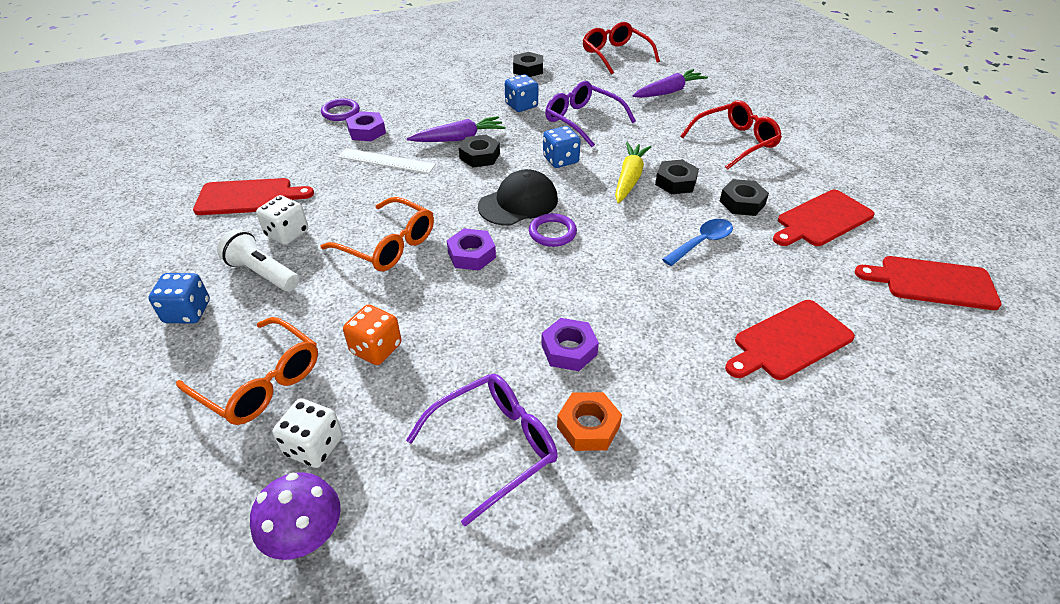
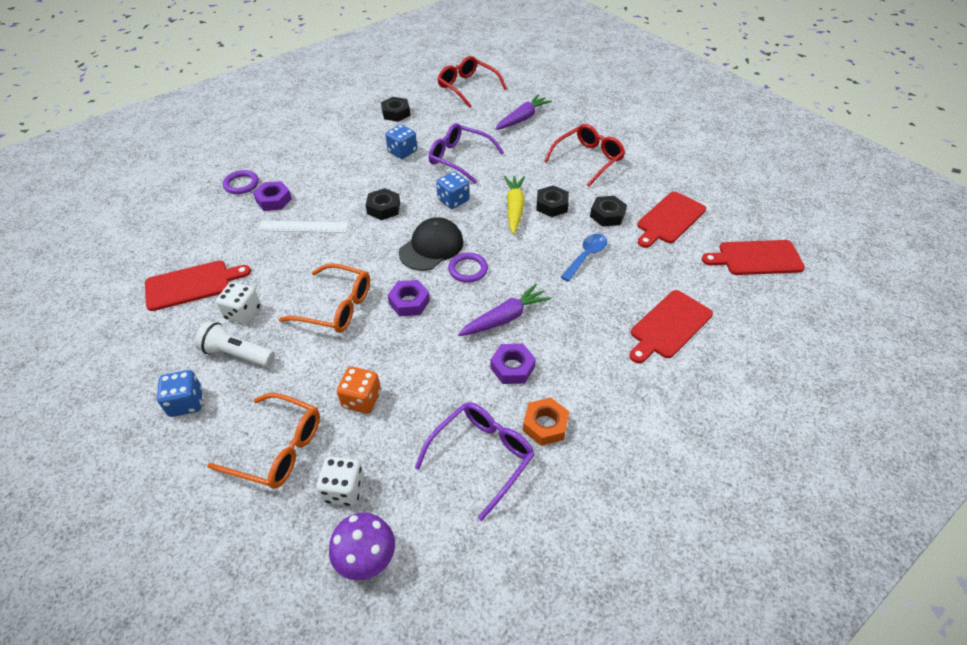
camera: 15 degrees left, 5 degrees up
purple carrot [407,116,506,142] -> purple carrot moved to [458,284,551,336]

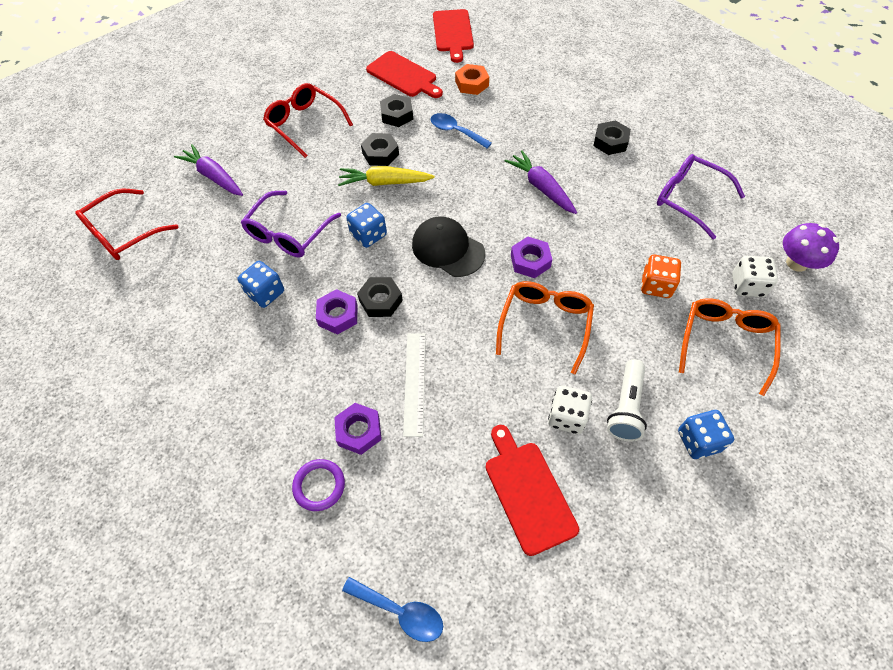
camera: 90 degrees left, 10 degrees up
black nut [381,97,410,122] -> black nut moved to [593,120,631,155]
purple ring [448,253,488,283] -> none
purple nut [490,344,536,384] -> purple nut moved to [316,289,358,335]
orange nut [523,397,569,446] -> orange nut moved to [455,64,489,95]
red cutting board [629,290,713,363] -> none
none -> blue spoon [342,577,443,642]

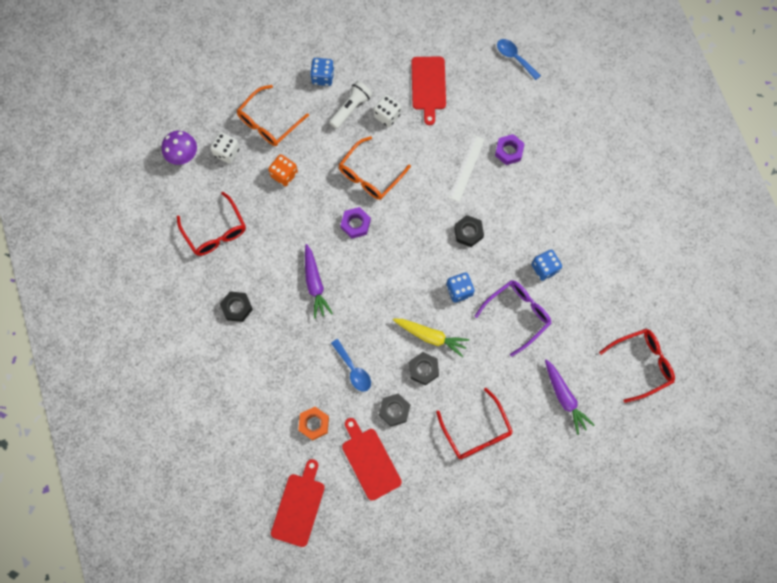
camera: 160 degrees left, 15 degrees up
purple ring [292,459,345,511] -> none
purple nut [316,289,358,335] -> none
black cap [412,217,485,277] -> none
purple glasses [657,154,745,240] -> red glasses [177,192,246,256]

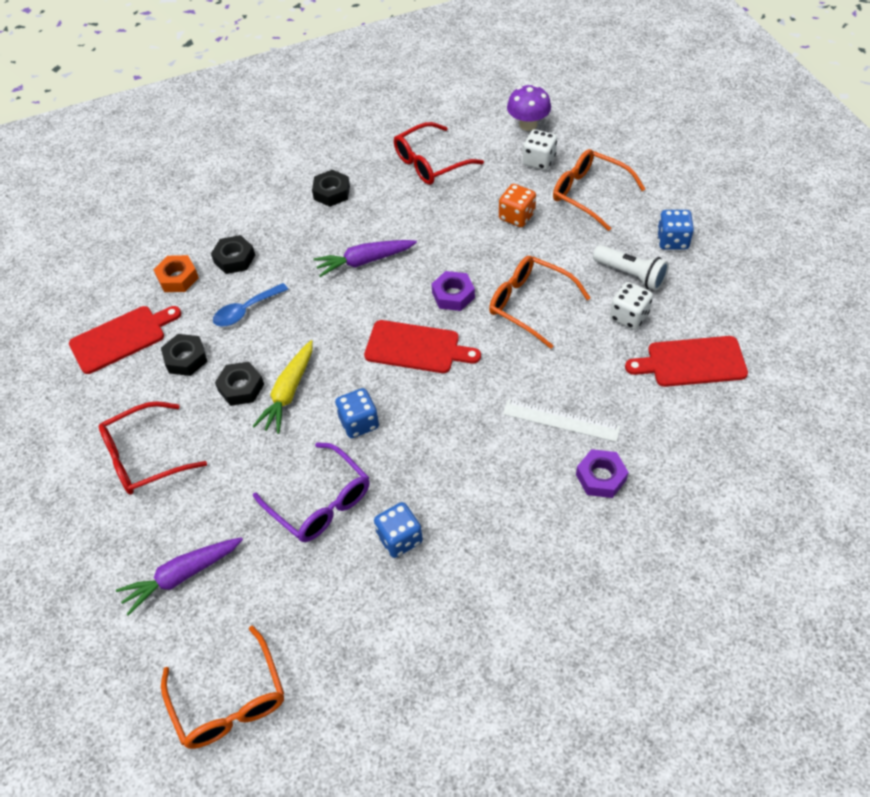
camera: 90 degrees right, 20 degrees down
red cutting board [271,459,325,547] -> red cutting board moved to [364,320,481,373]
black nut [454,215,484,247] -> black nut moved to [211,235,255,274]
blue spoon [497,39,541,80] -> none
red glasses [599,328,675,403] -> orange glasses [161,626,284,749]

